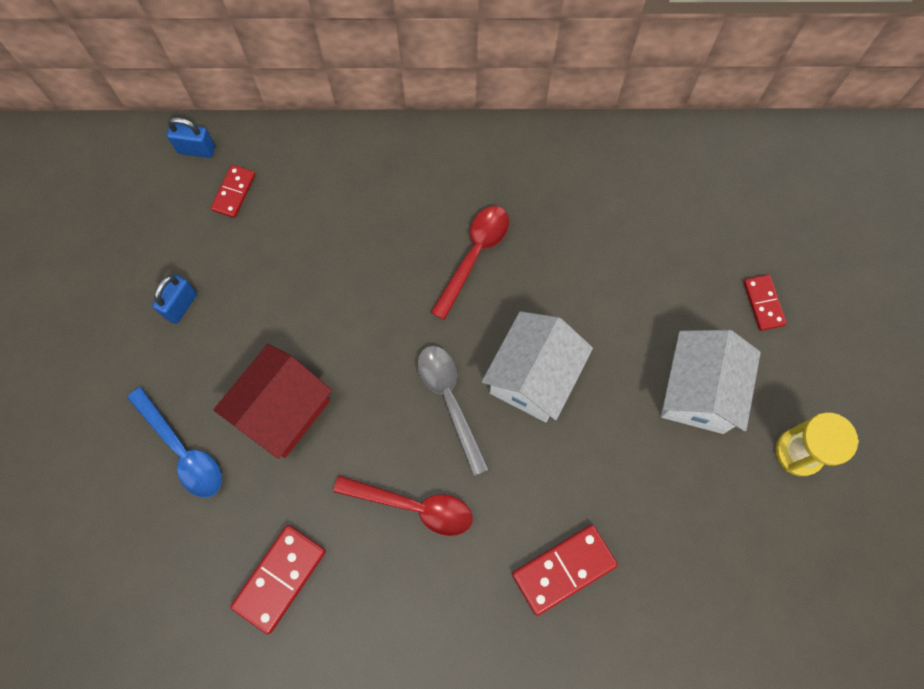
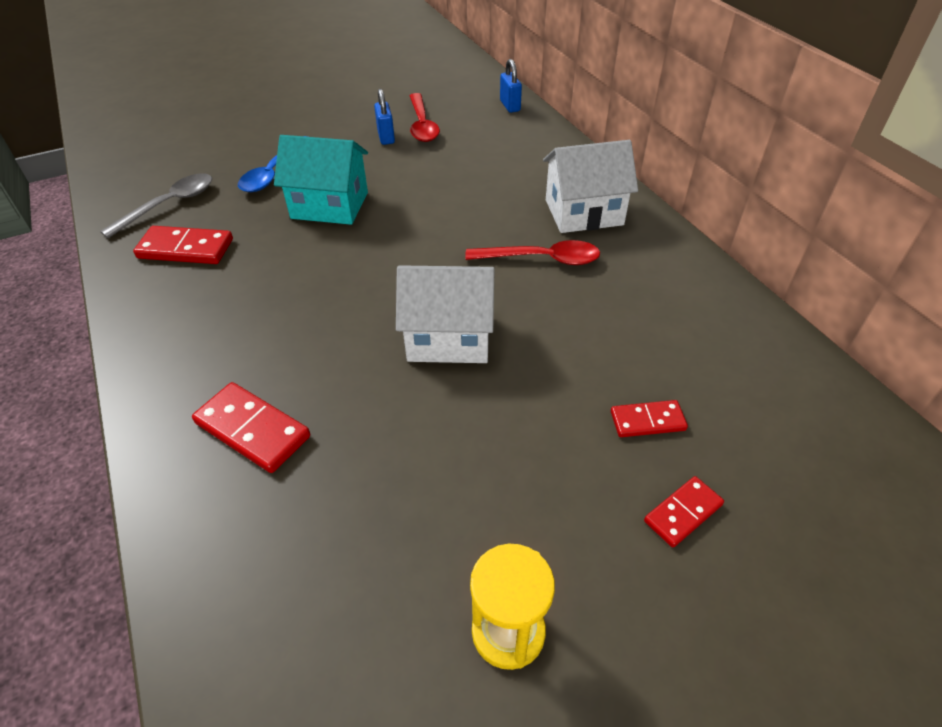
camera: 65 degrees right, 25 degrees down
blue padlock [152,274,197,324] -> blue padlock turned 75 degrees clockwise [374,89,395,145]
red domino [211,165,255,218] -> red domino moved to [611,400,688,437]
red house [213,344,332,459] -> turquoise house [274,135,368,225]
red spoon [333,475,473,536] -> red spoon moved to [410,93,440,142]
grey spoon [417,346,489,476] -> grey spoon moved to [100,173,212,238]
white house [661,330,761,434] -> white house moved to [543,140,638,233]

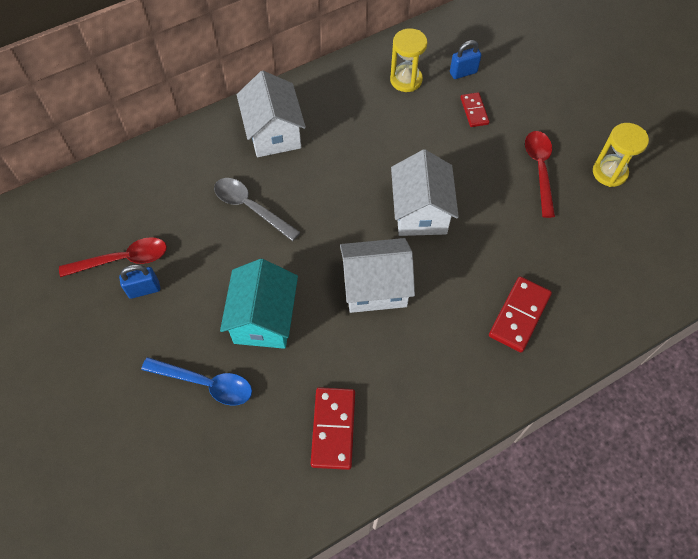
camera: 95 degrees left, 15 degrees up
grey spoon [100,173,212,238] -> grey spoon moved to [214,178,300,241]
red spoon [465,240,600,265] -> red spoon moved to [525,131,555,218]
blue padlock [500,59,522,113] -> blue padlock moved to [450,40,481,79]
red domino [644,476,724,547] -> none
none -> white house [340,238,415,313]
none -> yellow hourglass [390,28,427,92]

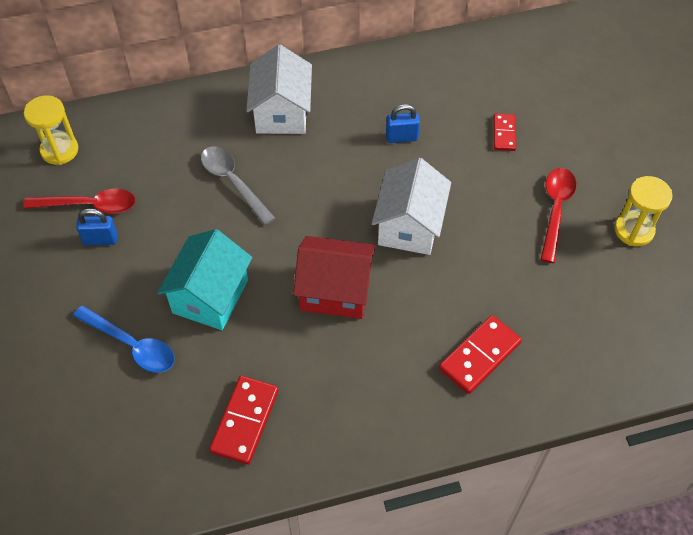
camera: 15 degrees right, 5 degrees down
white house [340,238,415,313] -> red house [293,236,376,319]
yellow hourglass [390,28,427,92] -> yellow hourglass moved to [24,95,78,165]
blue padlock [450,40,481,79] -> blue padlock moved to [386,104,420,143]

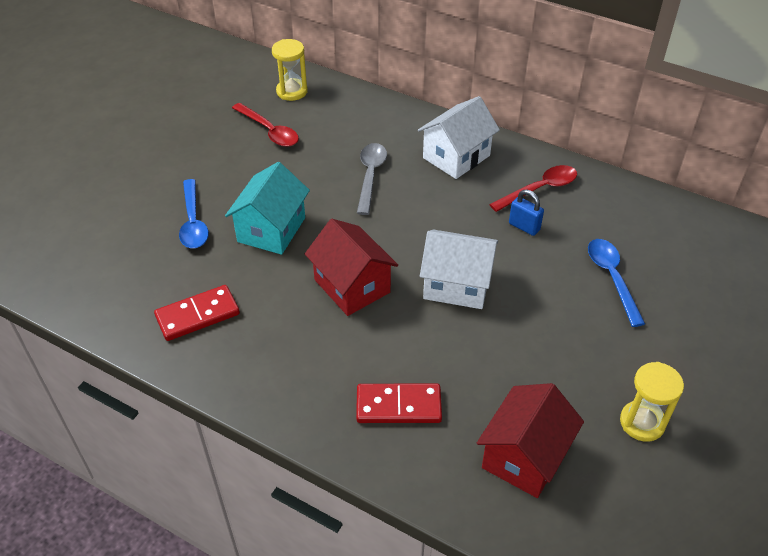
camera: 45 degrees right, 10 degrees down
blue padlock [76,208,118,245] -> none
turquoise house [157,229,252,330] -> turquoise house turned 45 degrees counterclockwise [225,162,310,255]
white house [372,158,451,255] -> white house turned 45 degrees clockwise [420,230,498,309]
red domino [493,113,516,151] -> blue spoon [588,239,645,327]
red spoon [541,168,576,263] -> red spoon moved to [489,165,577,212]
none -> red house [477,383,584,498]

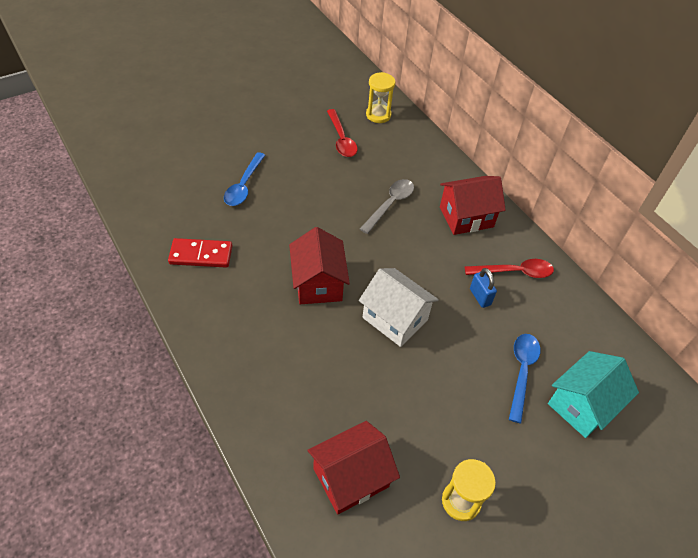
camera: 25 degrees right, 5 degrees up
turquoise house [225,162,310,255] -> turquoise house moved to [548,351,639,438]
red domino [356,384,442,423] -> none
white house [418,96,500,179] -> red house [440,176,506,235]

